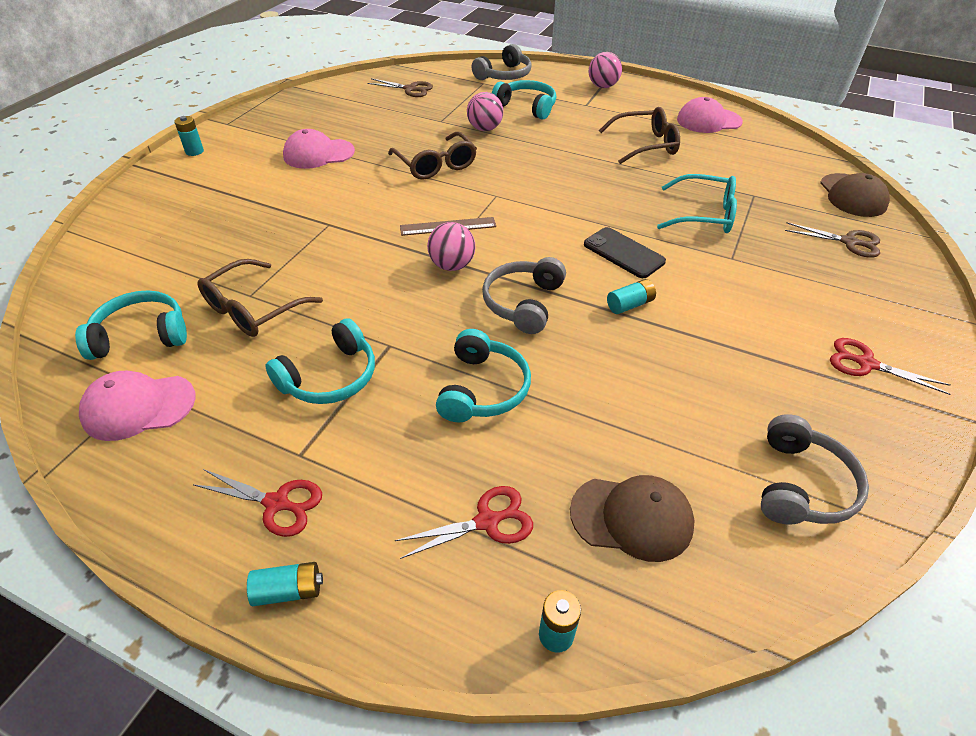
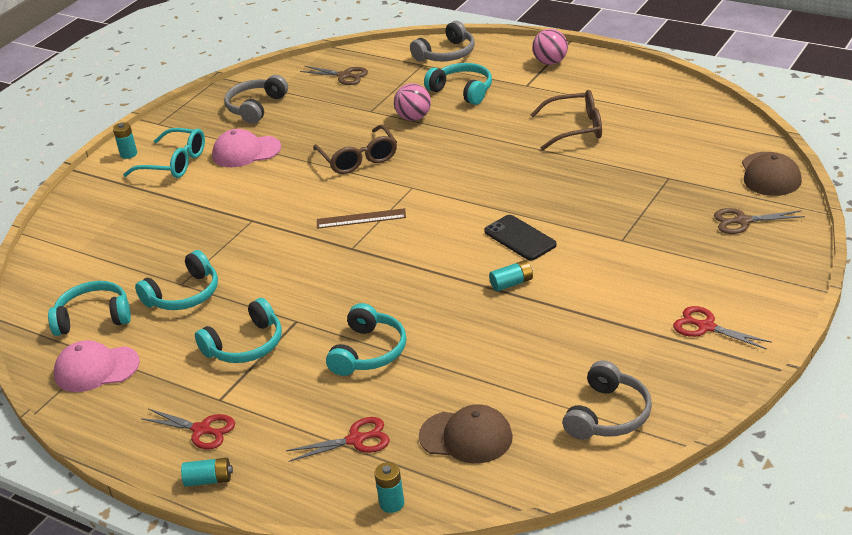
camera: 10 degrees right, 10 degrees down
brown glasses [198,259,323,337] -> turquoise headphones [135,250,218,310]
pink ball [427,222,475,271] -> none
grey headphones [482,257,566,334] -> grey headphones moved to [224,75,288,124]
turquoise glasses [657,174,737,233] -> turquoise glasses moved to [123,128,205,178]
pink cap [677,97,743,133] -> none
brown scissors [785,222,880,257] -> brown scissors turned 150 degrees clockwise [714,208,805,234]

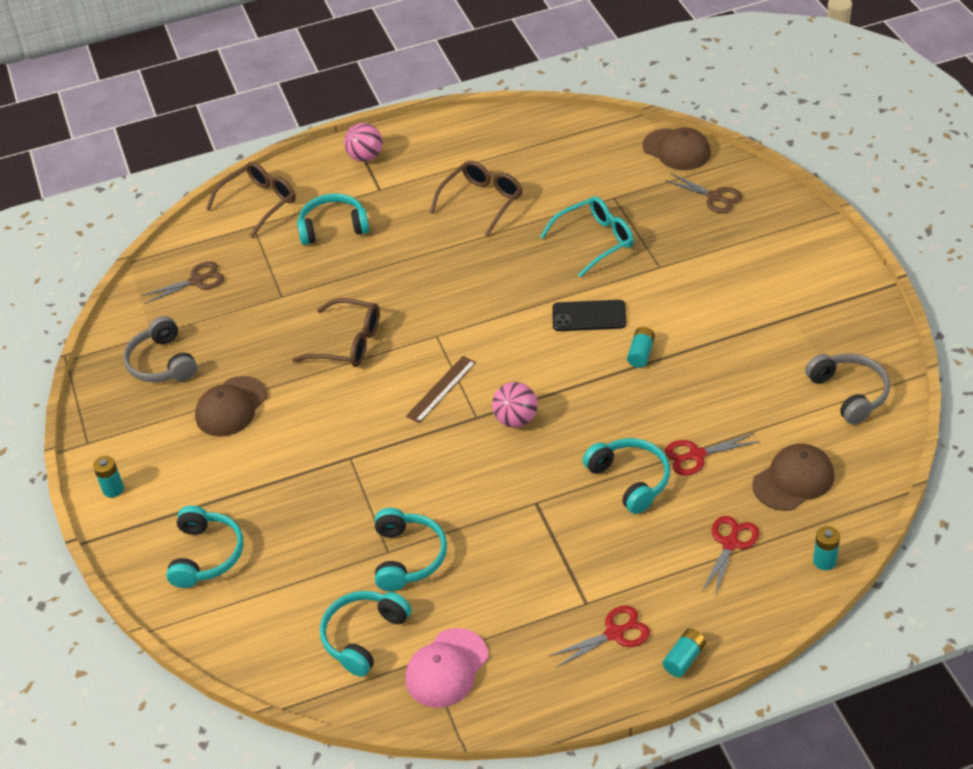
camera: 50 degrees left, 10 degrees up
turquoise glasses [123,128,205,178] -> turquoise glasses moved to [540,196,634,277]
turquoise headphones [195,298,282,363] -> turquoise headphones moved to [166,506,243,588]
pink cap [212,129,281,167] -> brown cap [195,376,267,437]
pink ball [394,83,431,121] -> pink ball moved to [492,382,538,428]
grey headphones [410,21,475,62] -> brown glasses [206,162,296,238]
red scissors [673,306,772,350] -> red scissors moved to [665,433,760,475]
brown scissors [714,208,805,234] -> brown scissors turned 90 degrees counterclockwise [665,173,743,213]

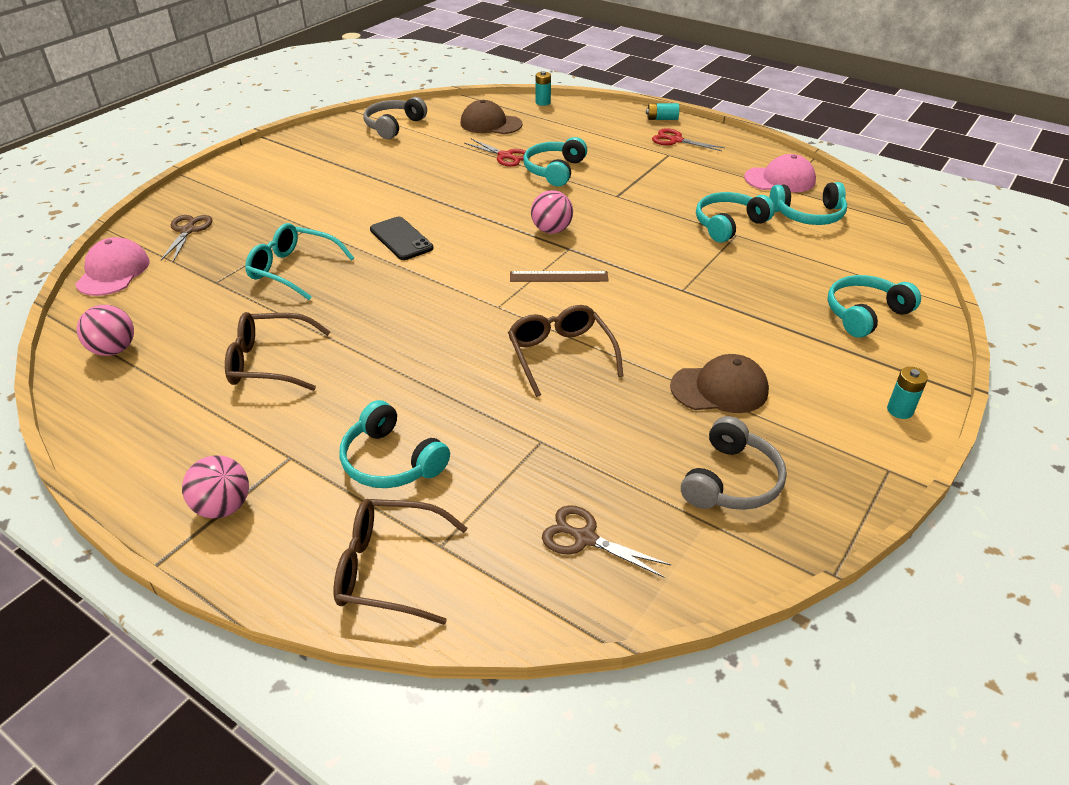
camera: 130 degrees left, 5 degrees down
turquoise battery [627,327,655,368] -> none
brown cap [643,128,711,170] -> pink cap [75,237,150,296]
red scissors [702,516,759,596] -> none
none -> pink ball [77,305,134,356]

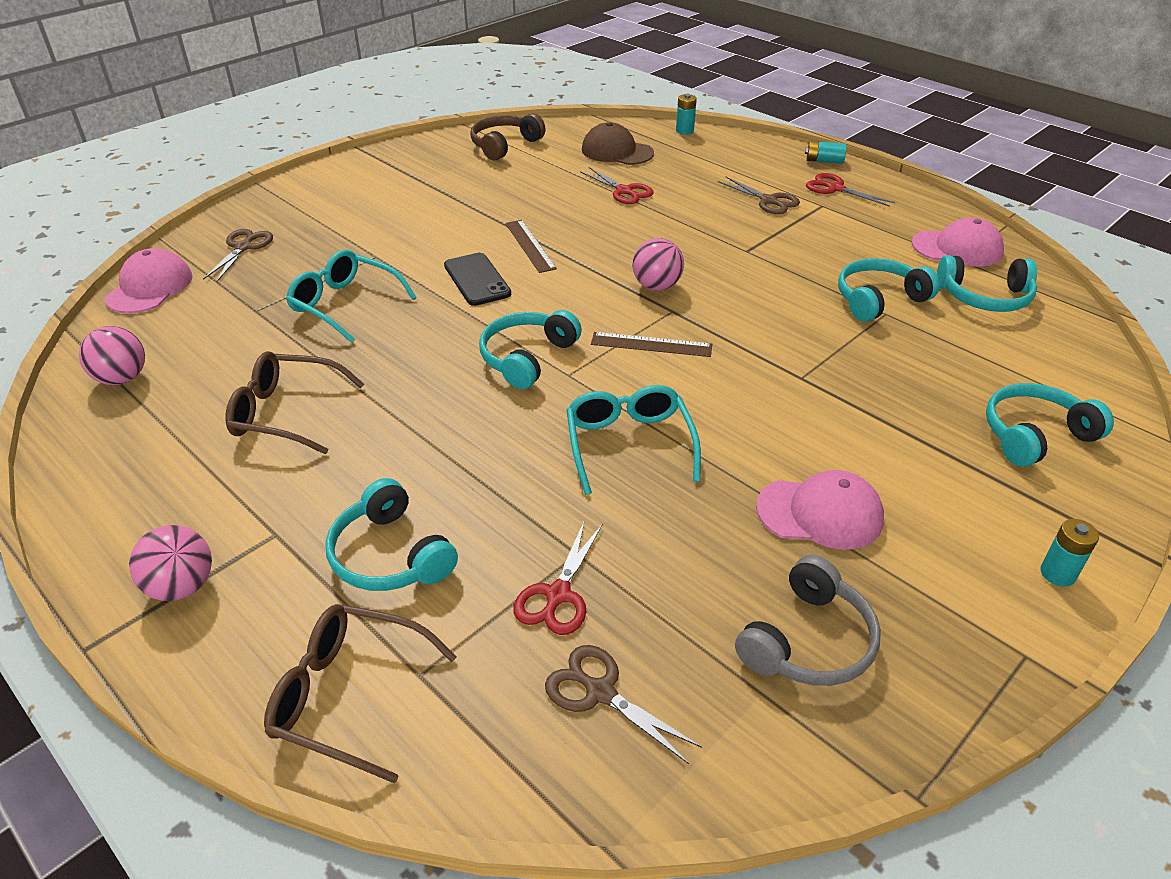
camera: 10 degrees right, 0 degrees up
grey headphones [364,97,427,139] -> brown headphones [470,113,546,160]
brown glasses [508,305,623,397] -> turquoise glasses [566,385,701,495]
turquoise headphones [523,137,587,187] -> turquoise headphones moved to [479,310,582,389]
brown cap [670,354,769,413] -> pink cap [756,470,884,550]
none -> brown ruler [505,220,557,273]
none -> red scissors [513,520,603,635]
none -> brown scissors [718,177,800,214]

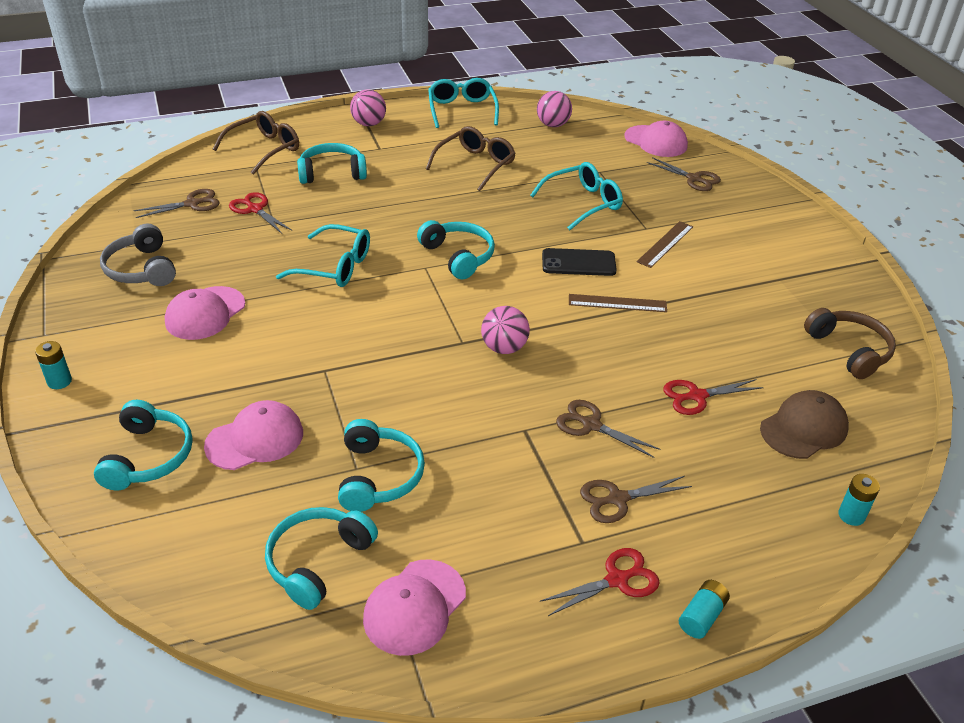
camera: 115 degrees right, 0 degrees up
brown ruler [591,332,712,357] -> brown ruler moved to [637,221,693,268]
none -> pink cap [204,400,303,470]
none -> turquoise glasses [428,78,499,128]
none -> brown scissors [556,400,660,458]

